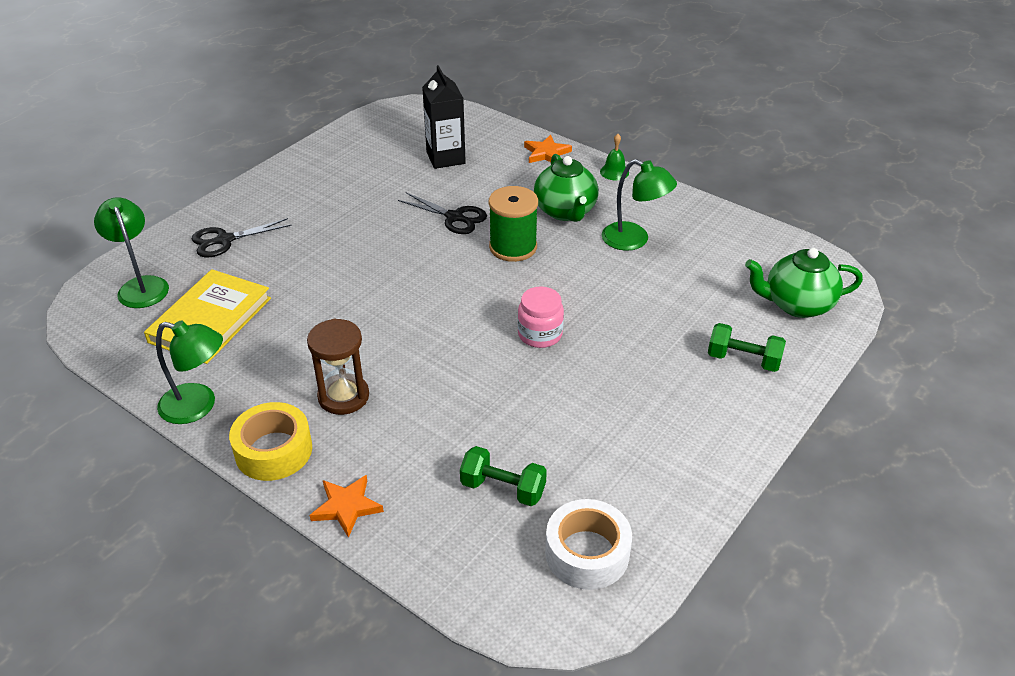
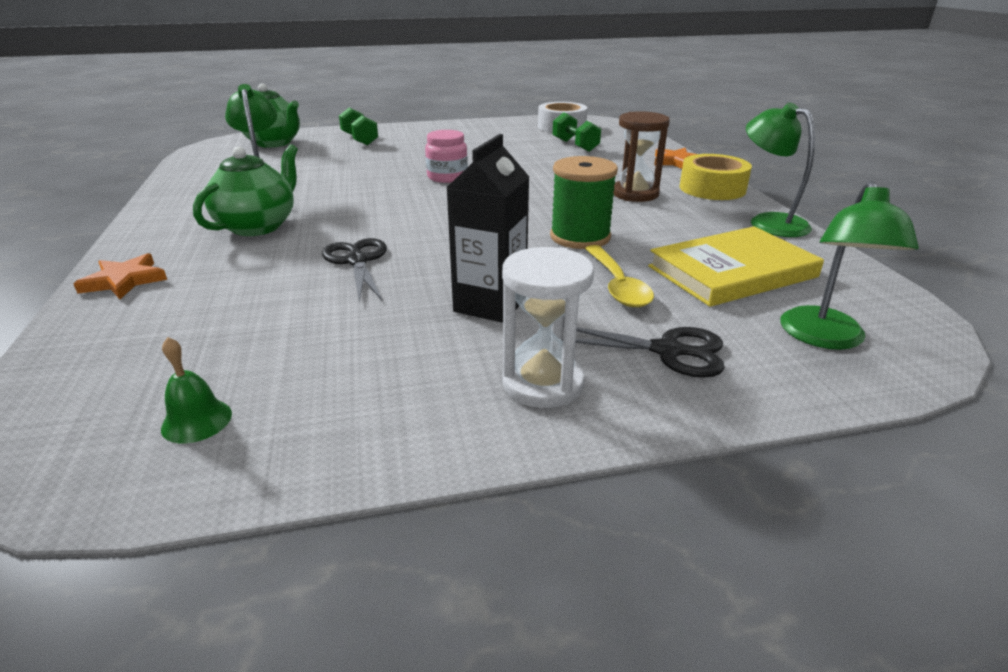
camera: 140 degrees left, 10 degrees down
black carton [422,65,466,169] -> black carton moved to [446,134,529,323]
green spool [489,186,538,262] -> green spool moved to [550,156,618,249]
green bell [600,134,629,180] -> green bell moved to [161,337,232,443]
none -> white hourglass [502,247,594,408]
none -> yellow spoon [585,245,654,307]

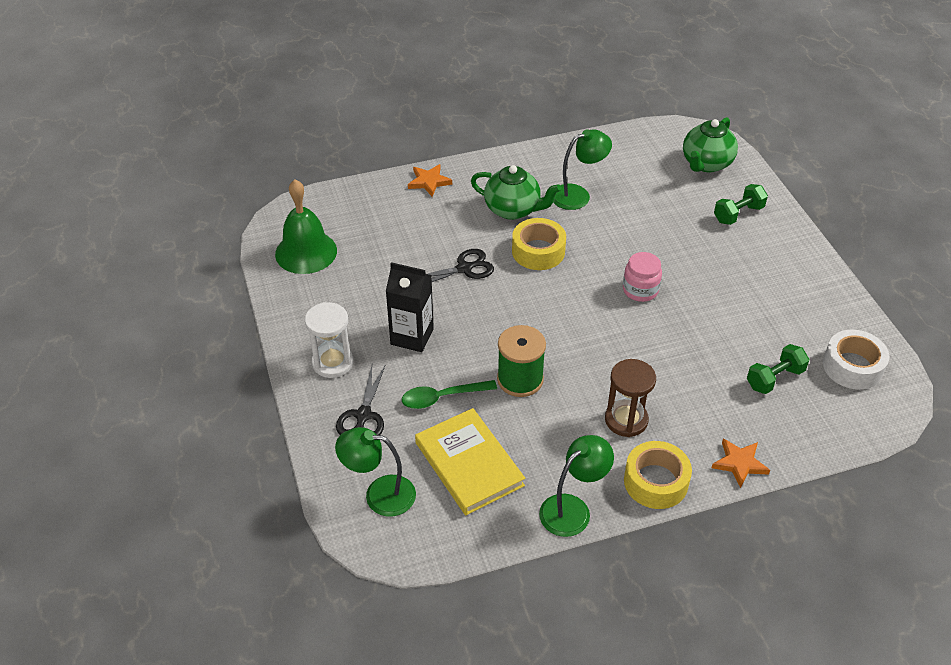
camera: 85 degrees right, 15 degrees up
green bell [161,337,232,443] -> green bell [275,179,337,274], size x2.21
yellow spoon [585,245,654,307] -> green spoon [402,380,497,409]
none -> yellow tape [512,218,566,270]

